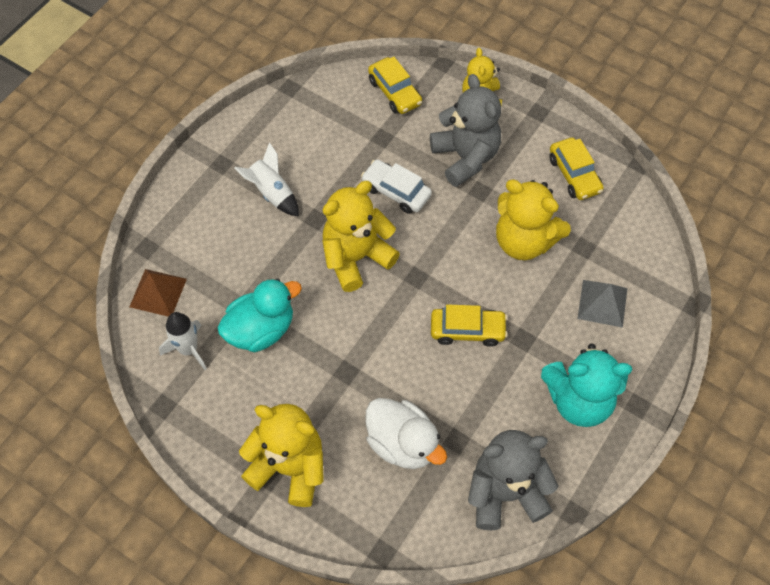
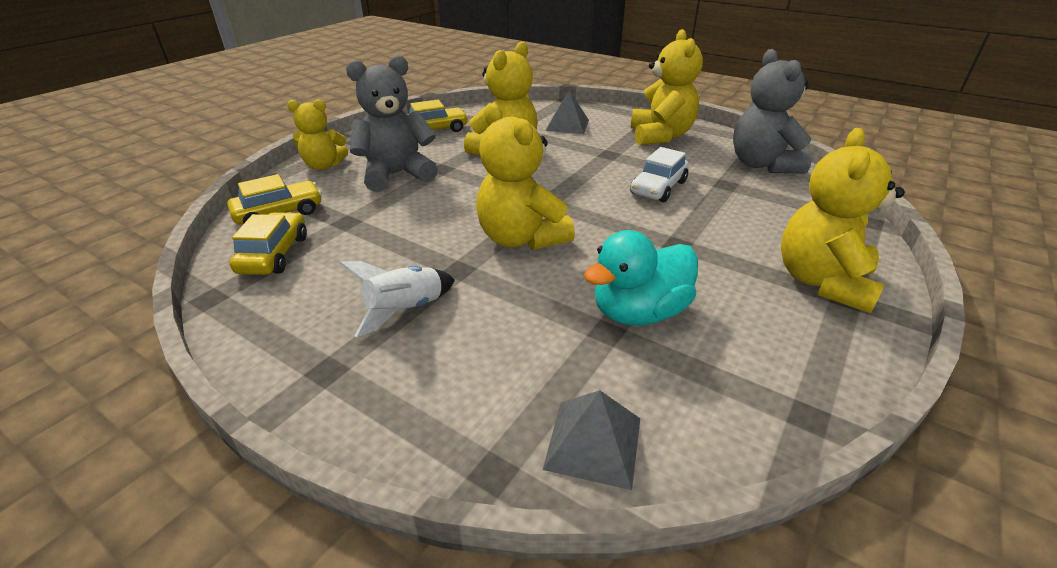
camera: 90 degrees left, 25 degrees down
brown pyramid [129,269,187,317] -> grey pyramid [543,390,640,490]
white rocket [159,312,207,370] -> none
turquoise duck [217,278,302,352] -> turquoise duck turned 90 degrees counterclockwise [584,230,698,326]
white car [361,159,432,214] -> white car moved to [630,147,689,202]
white duck [365,398,447,469] -> none
yellow car [431,304,508,347] -> yellow car moved to [229,212,307,275]
turquoise teddy bear [541,343,632,427] -> yellow teddy bear [631,29,703,145]

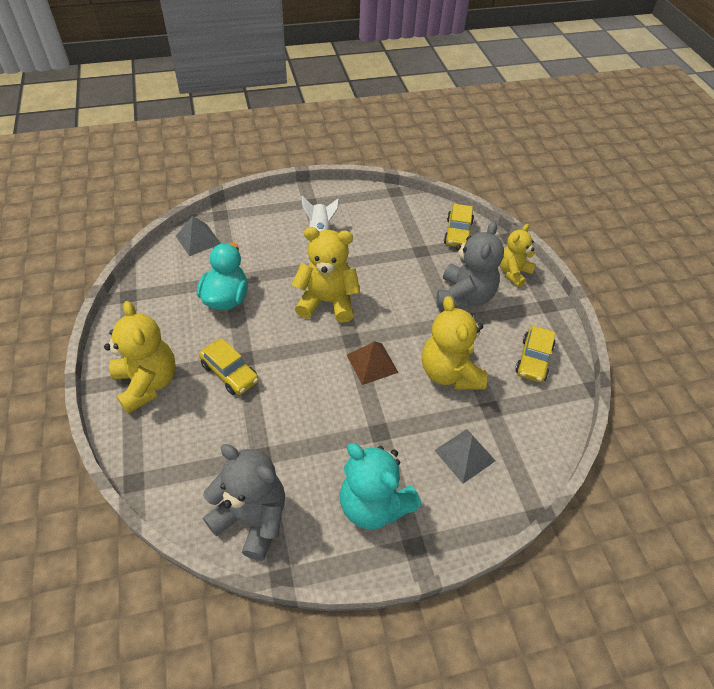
camera: 130 degrees right, 15 degrees up
yellow car [229,212,307,275] -> yellow car moved to [199,339,259,395]
white car [630,147,689,202] -> none
yellow teddy bear [631,29,703,145] -> turquoise teddy bear [340,443,421,529]
none -> brown pyramid [347,341,399,385]

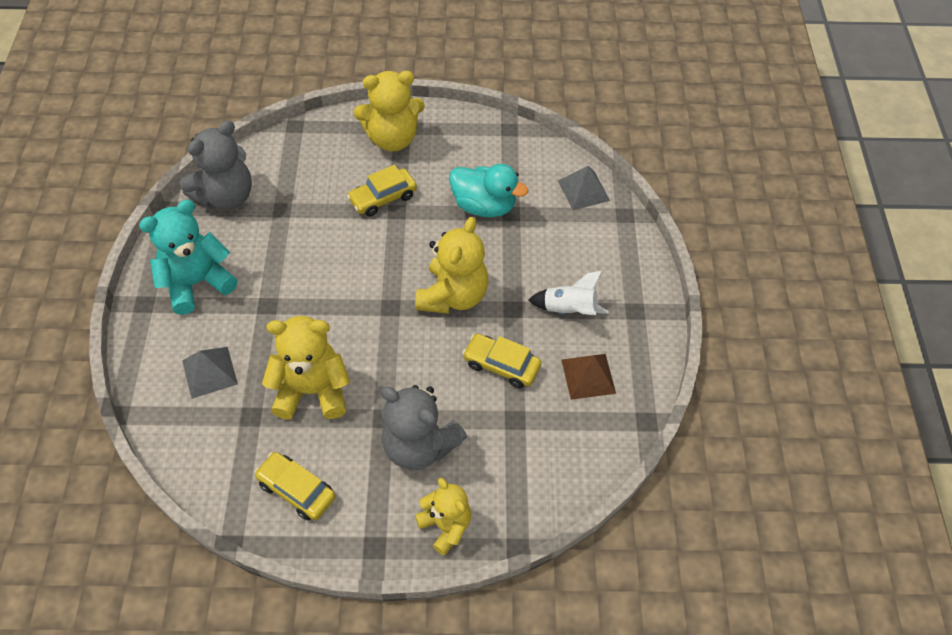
camera: 105 degrees right, 5 degrees up
brown pyramid [347,341,399,385] -> brown pyramid moved to [561,354,616,400]
yellow car [444,204,474,247] -> yellow car moved to [463,334,541,388]

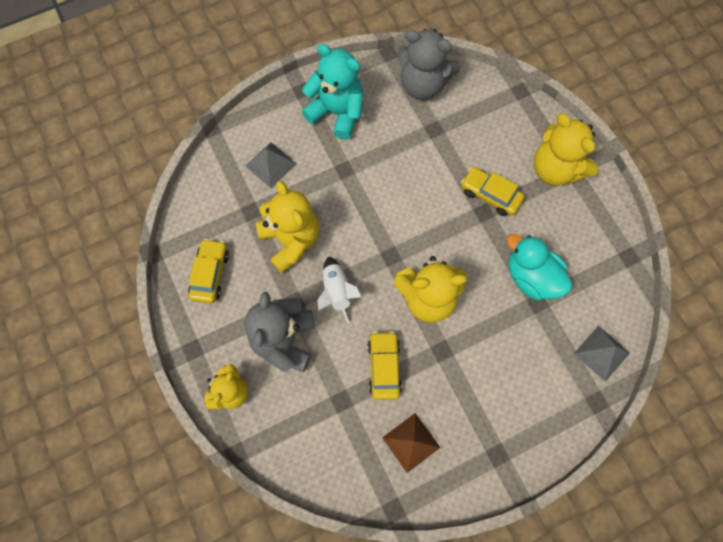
camera: 65 degrees right, 15 degrees up
turquoise duck [449,164,528,217] -> turquoise duck turned 135 degrees clockwise [507,234,572,300]
white rocket [529,271,609,315] -> white rocket moved to [317,256,362,323]

